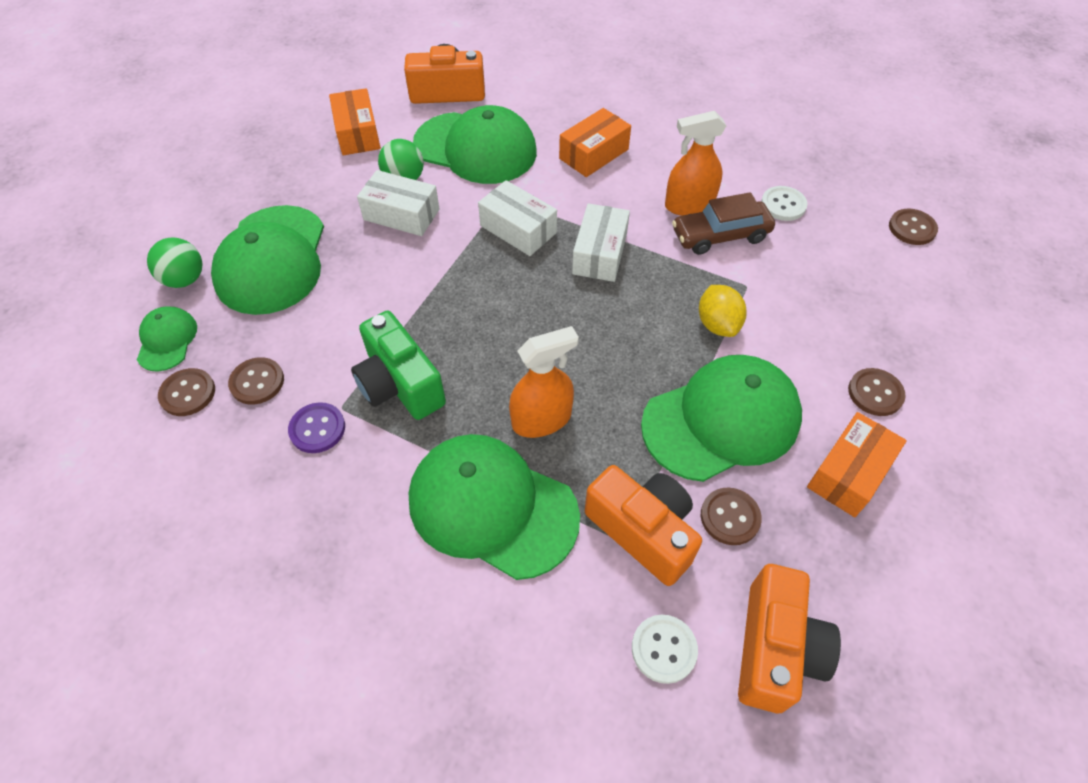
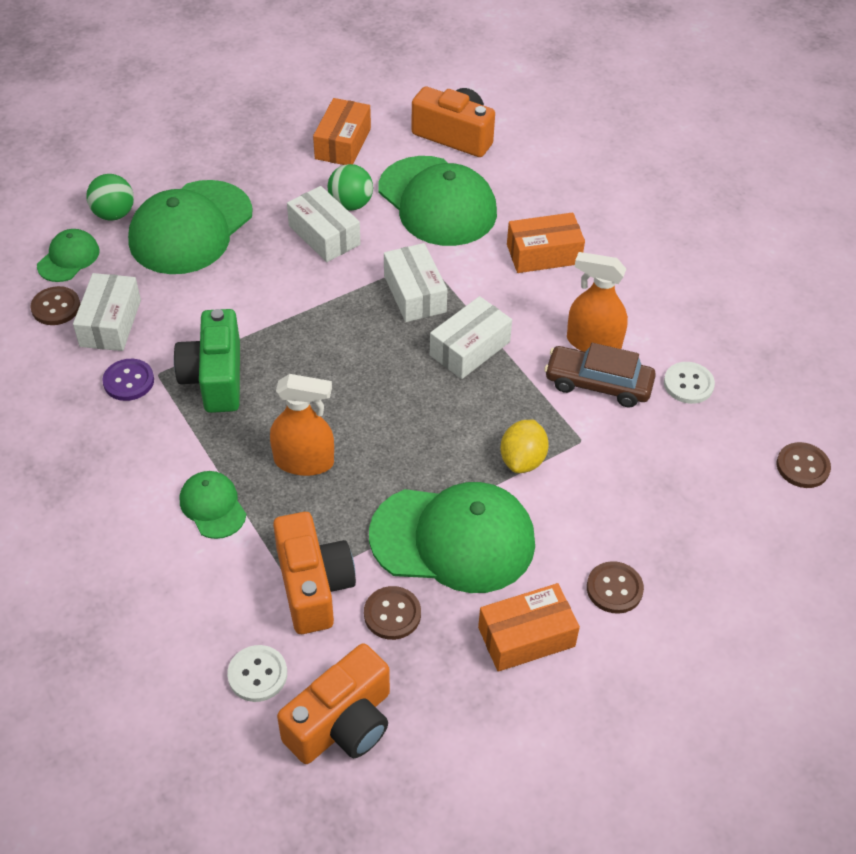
camera: 30 degrees right, 5 degrees down
brown button [228,357,284,405] -> white box [73,273,141,351]
green cap [409,434,580,580] -> green cap [180,471,246,539], size x0.49

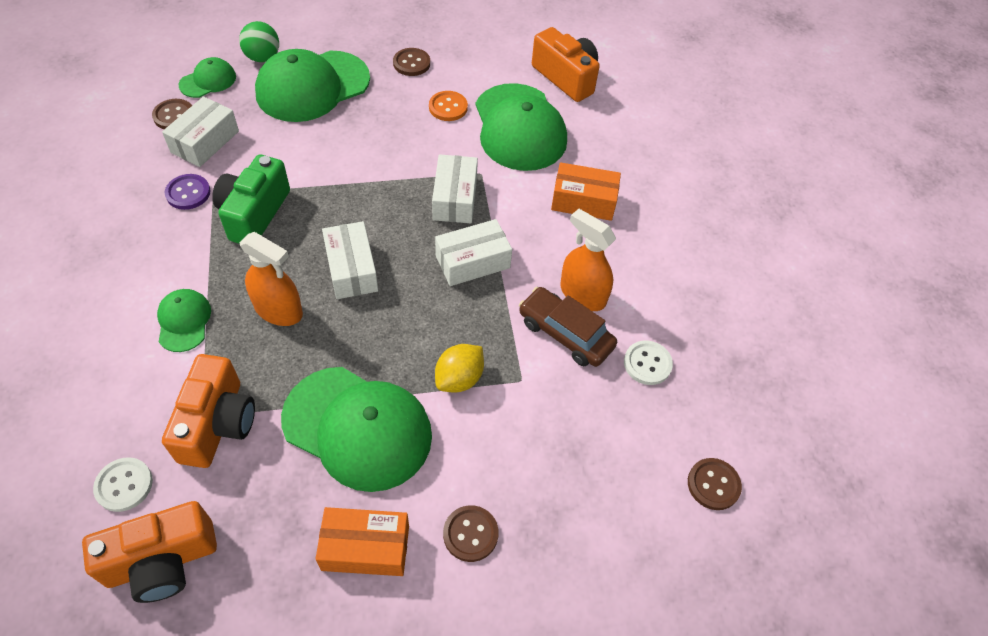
camera: 20 degrees right, 5 degrees up
white box [287,186,360,262] -> white box moved to [322,221,378,299]
orange box [313,98,371,165] -> none
green ball [328,164,373,211] -> orange button [429,91,468,121]
brown button [364,586,421,640] -> brown button moved to [393,48,430,76]

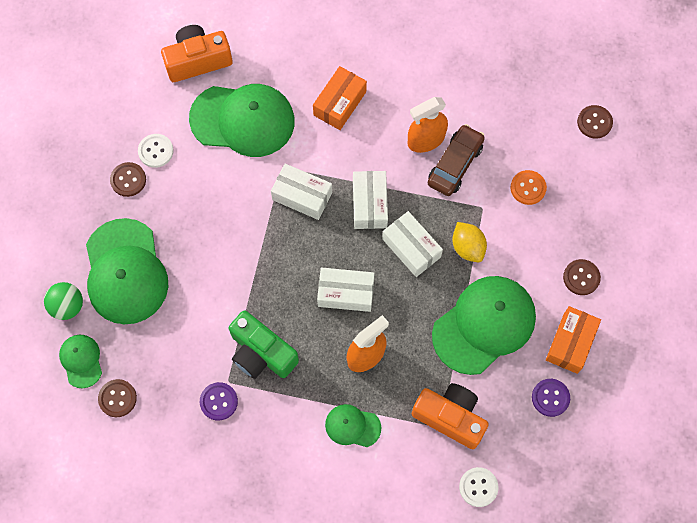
camera: 65 degrees left, 15 degrees up
orange camera [82,501,217,603] -> none
white box [162,96,239,167] -> white box moved to [382,211,443,277]
orange button [429,91,468,121] -> orange button moved to [510,170,547,205]
brown car [519,287,617,367] -> brown car turned 150 degrees clockwise [428,124,485,196]
white button [624,340,673,385] -> white button moved to [138,134,174,168]
none -> purple button [532,379,570,417]

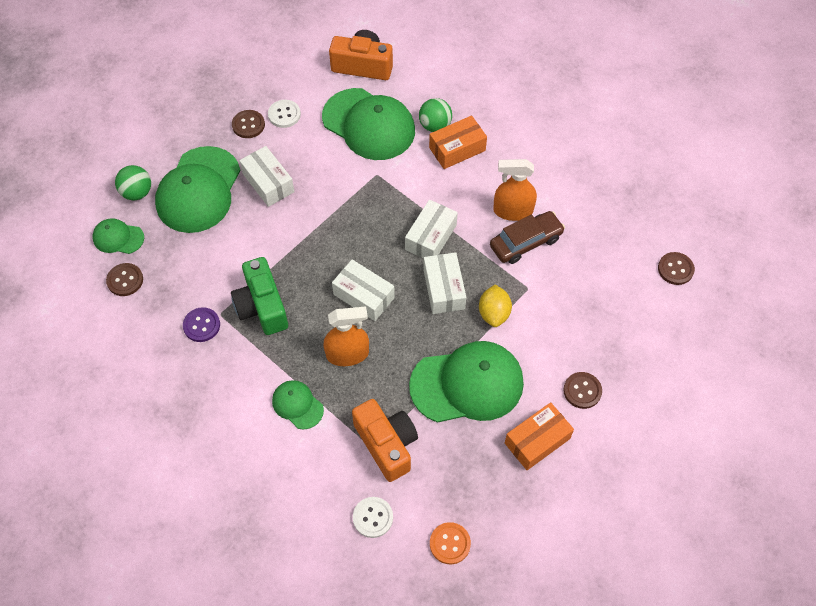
camera: 30 degrees right, 10 degrees down
green cap [59,335,102,388] -> green cap turned 90 degrees counterclockwise [92,218,144,254]
white box [271,164,332,220] -> white box moved to [239,146,294,207]
orange button [510,170,547,205] -> orange button moved to [430,522,471,564]
purple button [532,379,570,417] -> none
none -> green ball [419,98,452,132]

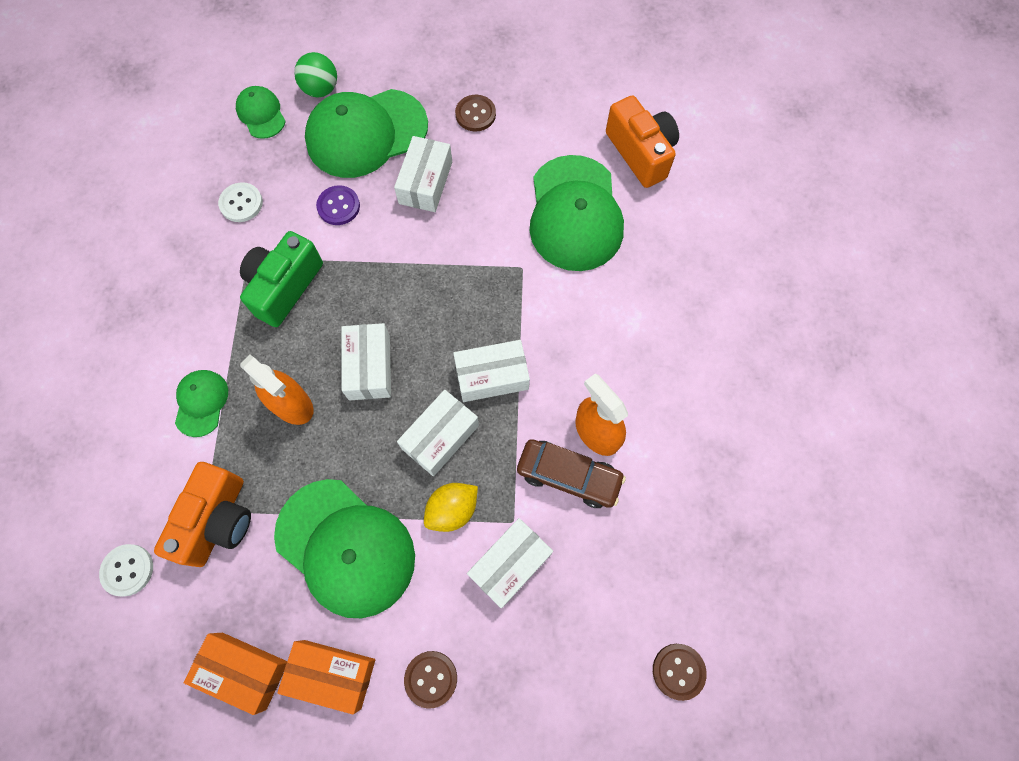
camera: 50 degrees right, 10 degrees up
brown button [106,263,143,296] -> none
purple button [183,307,220,342] -> purple button moved to [316,185,360,225]
white button [268,100,301,128] -> white button moved to [218,182,263,222]
green ball [419,98,452,132] -> none
orange box [429,116,487,169] -> orange box moved to [183,633,287,715]
orange button [430,522,471,564] -> none
none -> white box [467,518,553,608]

